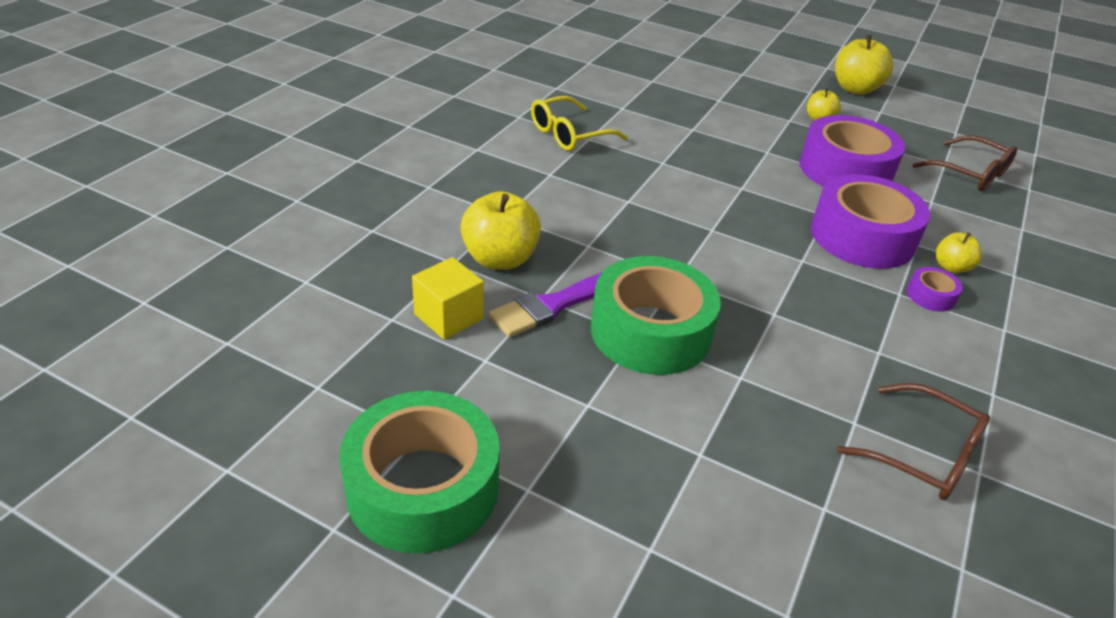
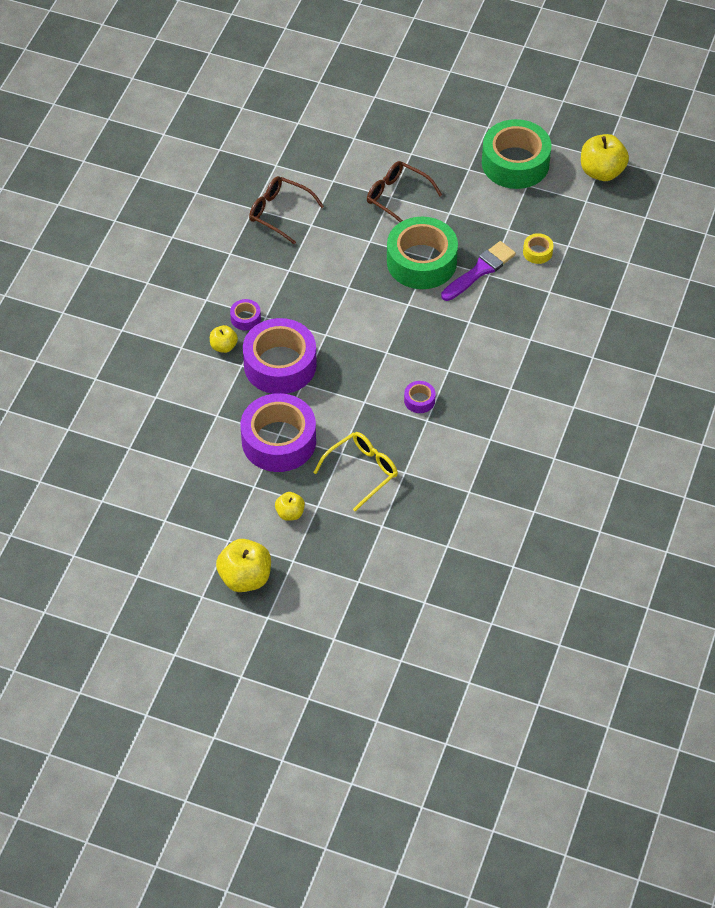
camera: 175 degrees right, 15 degrees up
yellow cube [412,257,484,340] -> yellow tape [523,233,553,264]
yellow apple [460,191,541,270] -> yellow apple moved to [581,134,629,181]
yellow glasses [531,96,628,151] -> yellow glasses moved to [313,432,398,512]
brown glasses [913,135,1017,191] -> brown glasses moved to [367,161,442,222]
none -> purple tape [404,381,436,413]

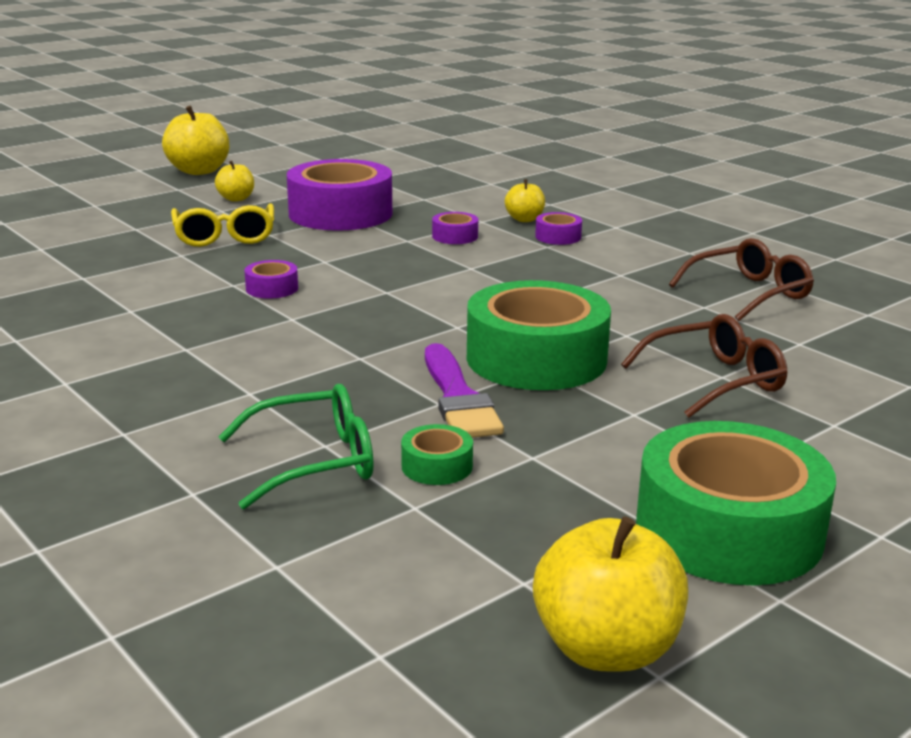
camera: 120 degrees right, 30 degrees down
purple tape [243,318,317,394] -> purple tape [432,212,478,244], size x0.42
yellow tape [523,233,553,264] -> green tape [401,424,473,485]
none -> green glasses [219,384,374,509]

